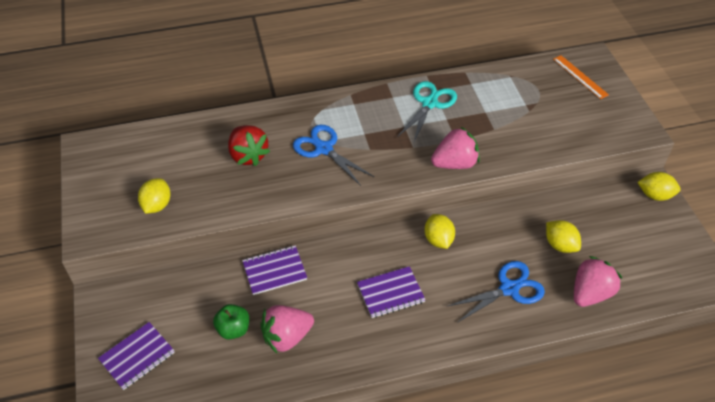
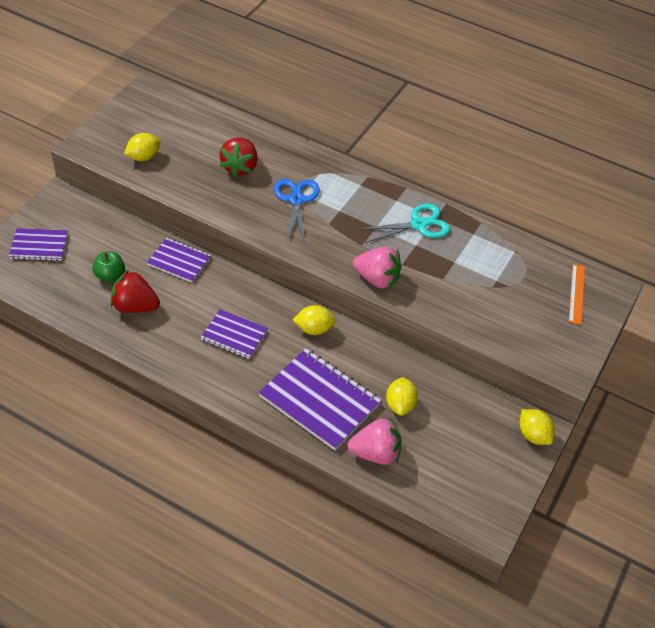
camera: 40 degrees right, 0 degrees up
pink strawberry [260,305,314,354] -> red strawberry [111,270,160,313]
yellow lemon [425,214,455,249] -> yellow lemon turned 60 degrees clockwise [293,305,336,335]
blue scissors [448,261,545,323] -> purple notebook [259,348,381,450]

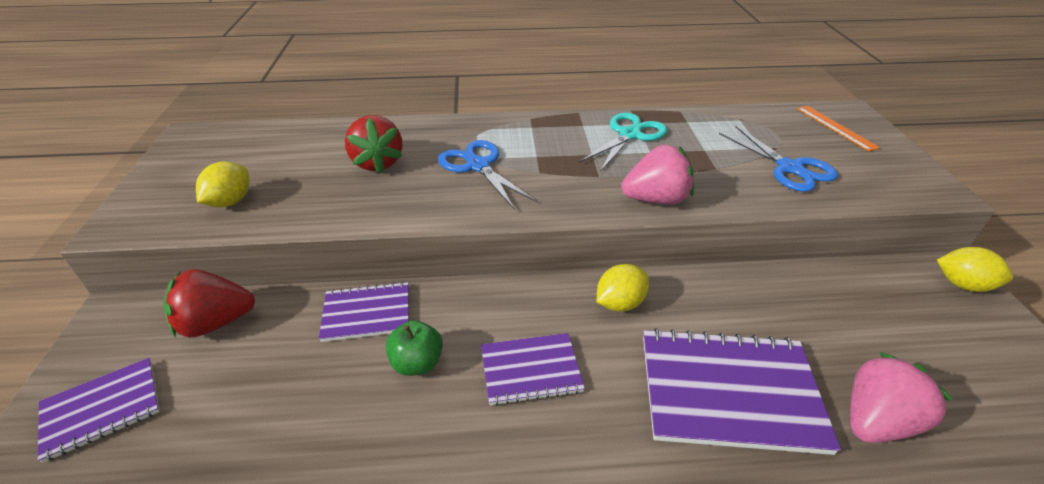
camera: 30 degrees left, 10 degrees down
green apple [92,251,125,282] -> green apple moved to [386,320,443,376]
red strawberry [111,270,160,313] -> red strawberry moved to [163,269,255,338]
yellow lemon [386,377,418,416] -> none
none -> blue scissors [719,126,838,192]

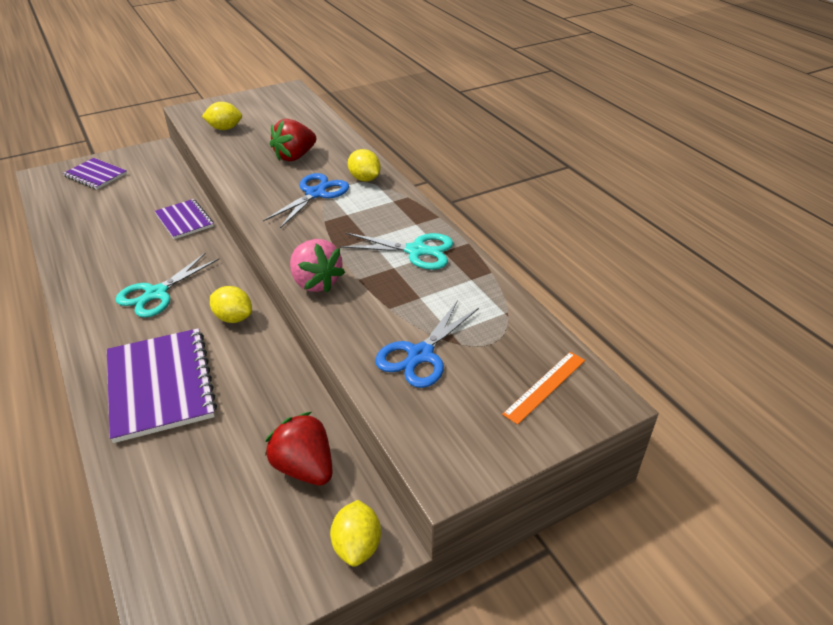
camera: 65 degrees right, 0 degrees up
red strawberry [163,269,255,338] -> red strawberry moved to [265,412,333,485]
green apple [386,320,443,376] -> none
purple notebook [481,333,585,406] -> turquoise scissors [115,253,219,318]
pink strawberry [850,352,952,443] -> none
none -> yellow lemon [348,149,381,182]

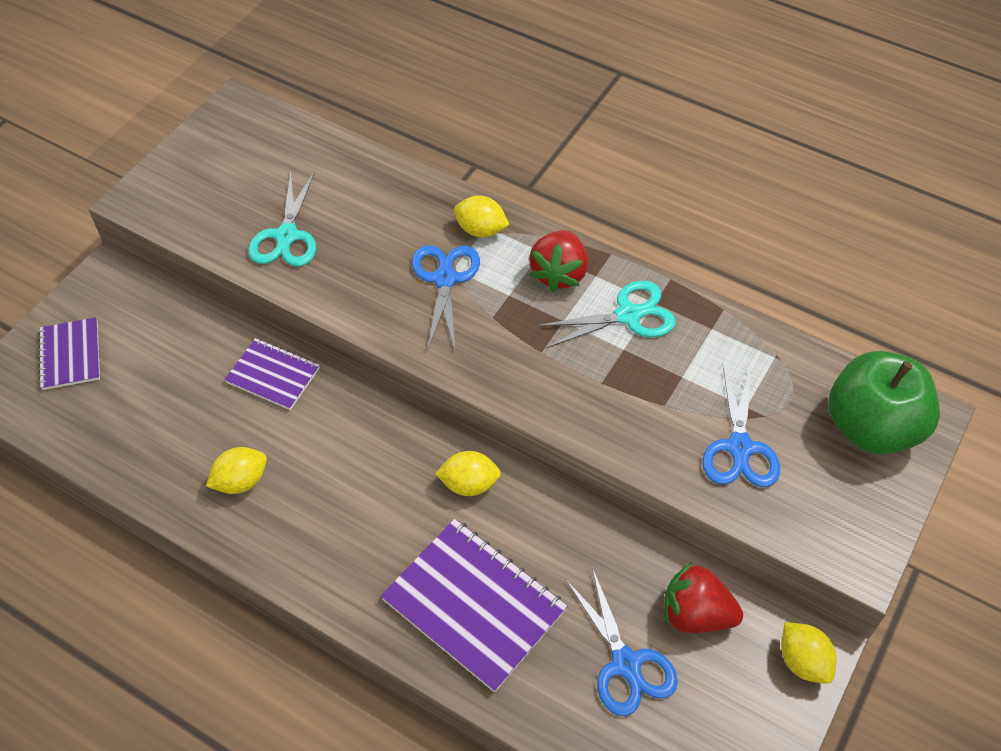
camera: 30 degrees left, 15 degrees up
purple notebook [63,158,127,189] -> purple notebook turned 75 degrees clockwise [38,317,100,390]
turquoise scissors [115,253,219,318] -> turquoise scissors moved to [248,171,316,266]
yellow lemon [202,102,242,130] -> yellow lemon moved to [206,447,267,494]
red strawberry [270,119,316,162] -> red strawberry moved to [529,230,588,292]
pink strawberry [290,239,345,293] -> none
orange ruler [502,352,585,425] -> green apple [828,351,940,455]
none -> blue scissors [566,567,678,716]

